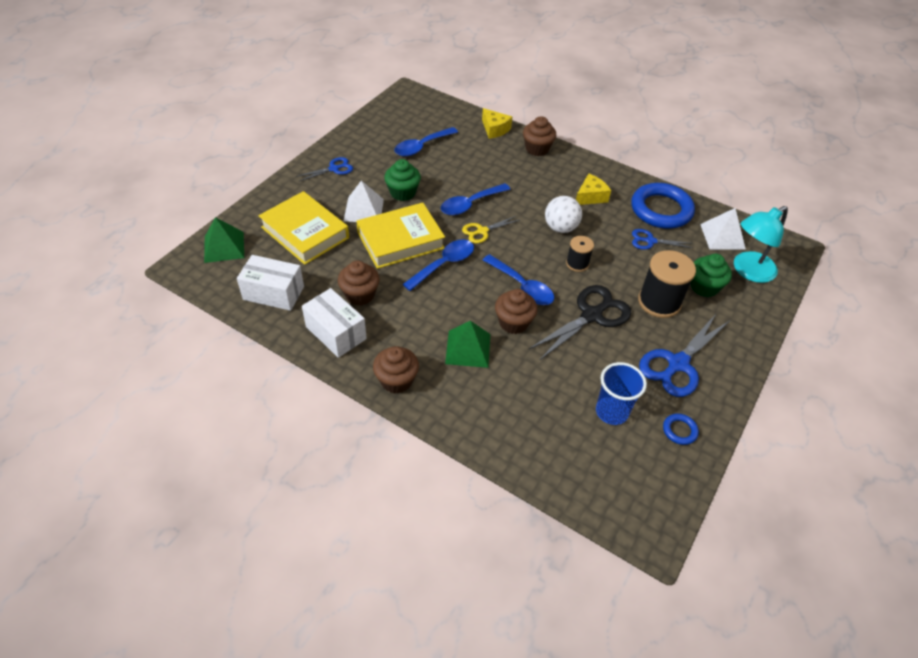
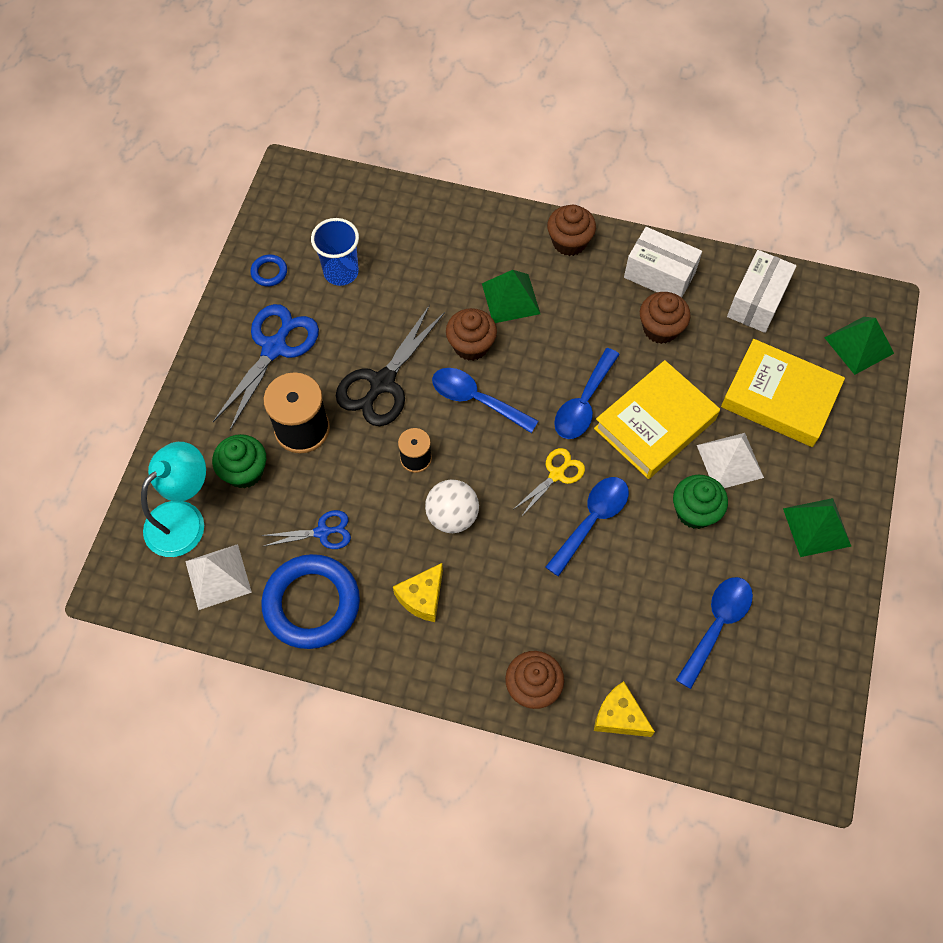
camera: 165 degrees right, 15 degrees up
white box [237,255,304,311] -> white box turned 60 degrees counterclockwise [727,250,797,333]
blue scissors [296,157,353,181] -> green pyramid [783,498,851,557]

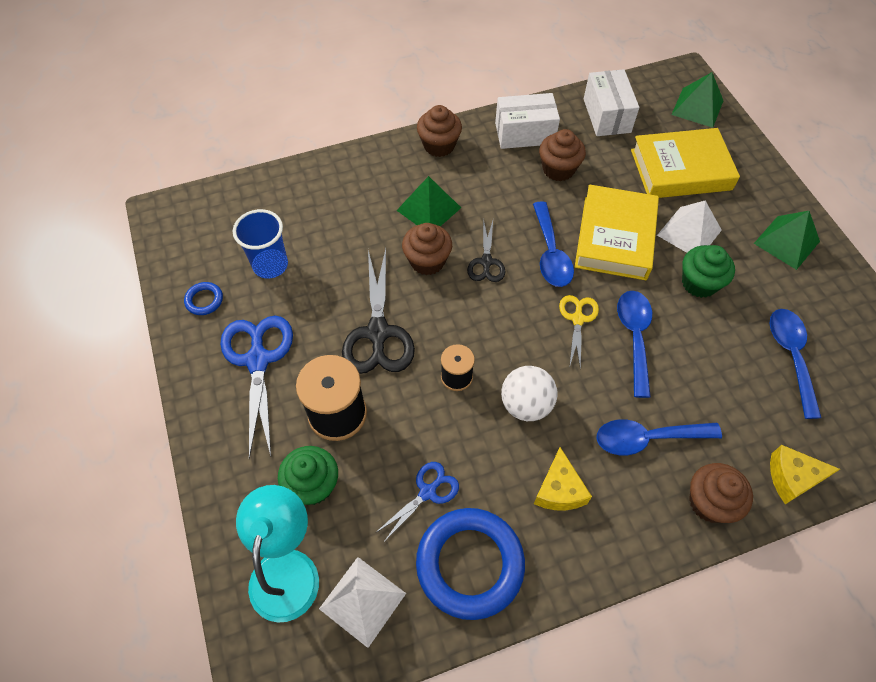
camera: 35 degrees left, 5 degrees down
blue spoon [432,368,538,433] -> blue spoon moved to [597,419,722,455]
none -> black scissors [467,218,506,282]

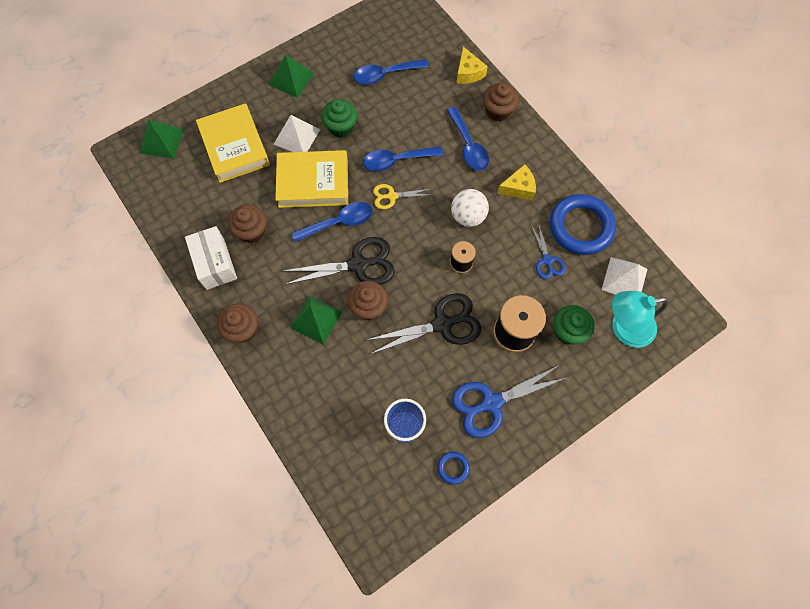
camera: 105 degrees left, 10 degrees up
blue scissors [375,462,459,543] -> blue scissors turned 135 degrees counterclockwise [531,223,565,279]
black scissors [467,218,506,282] -> black scissors [283,237,395,285], size x1.78
white box [584,69,639,136] -> none

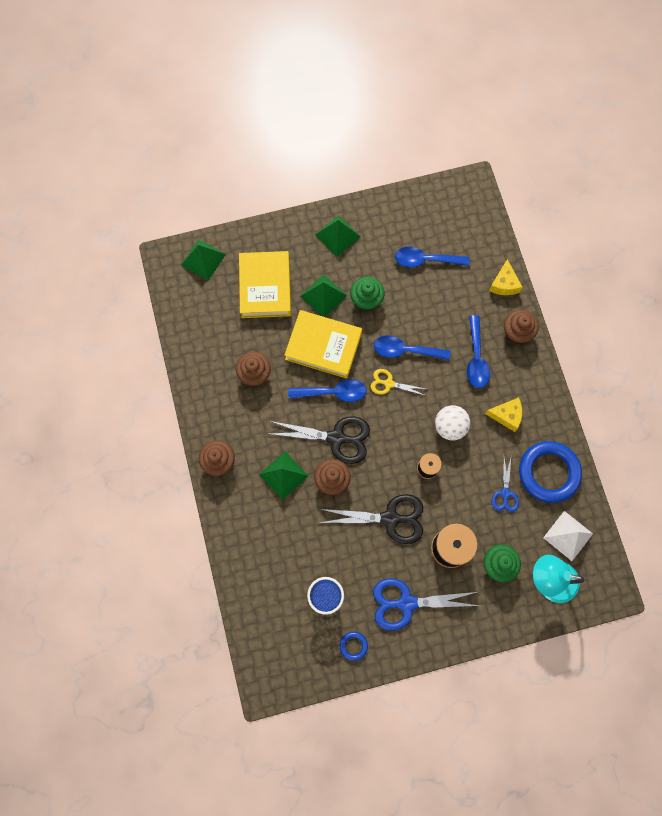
camera: 20 degrees right, 5 degrees up
white box [185,226,237,290] -> none
white pyramid [274,115,320,152] -> green pyramid [300,274,347,317]

